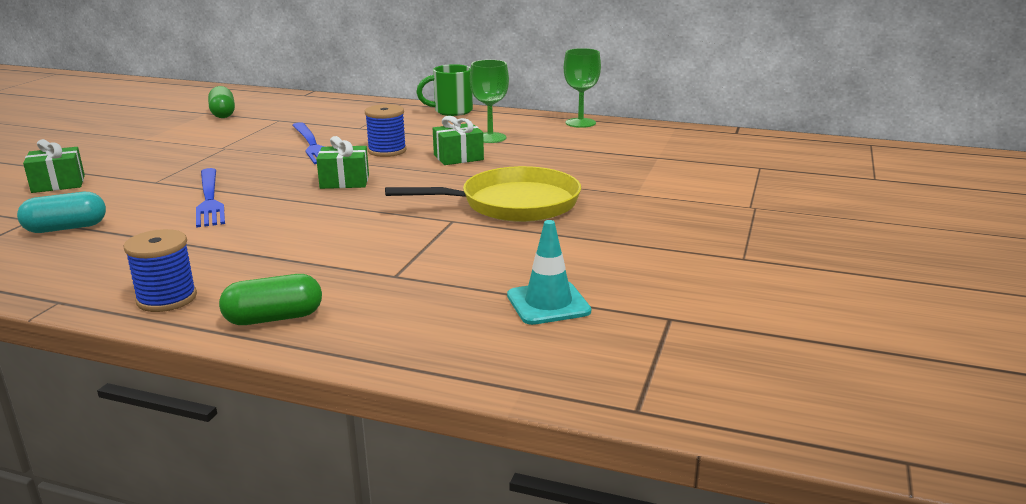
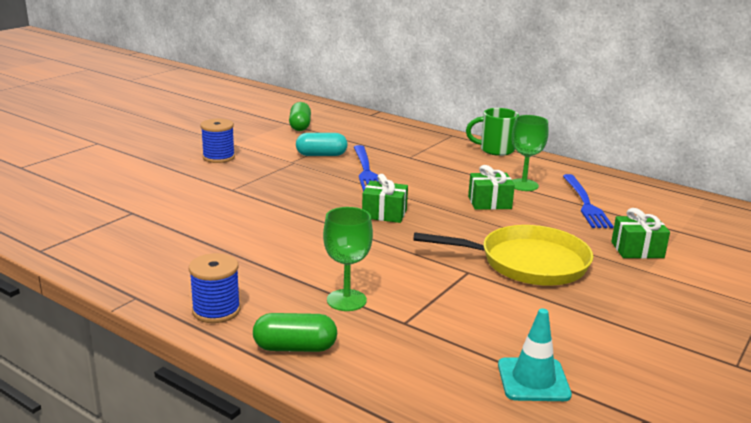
camera: 15 degrees right, 0 degrees up
turquoise capsule [17,192,106,233] -> turquoise capsule moved to [296,133,348,156]
green gift [23,139,85,193] -> green gift moved to [611,208,670,259]
blue fork [196,168,225,228] -> blue fork moved to [563,174,614,228]
blue spool [365,104,407,157] -> blue spool moved to [200,119,235,163]
green goblet [564,48,601,128] -> green goblet moved to [323,207,373,311]

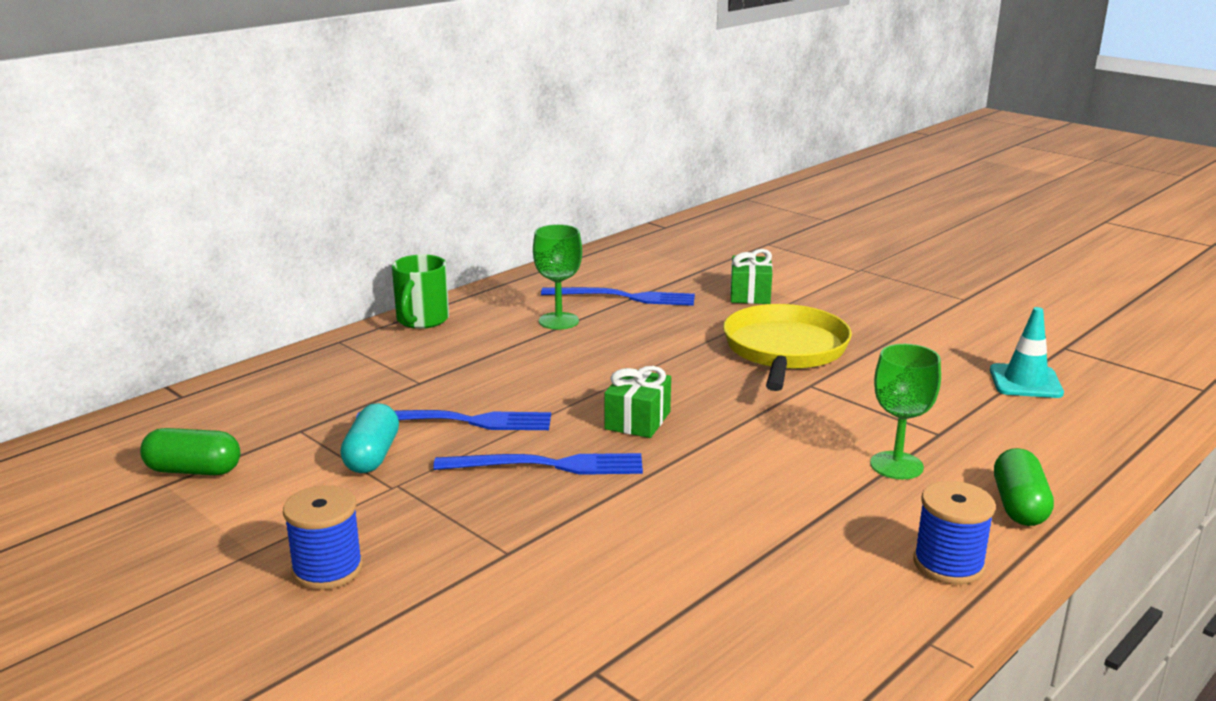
camera: 80 degrees left, 0 degrees up
green gift [468,165,515,210] -> none
none -> blue fork [433,453,643,475]

